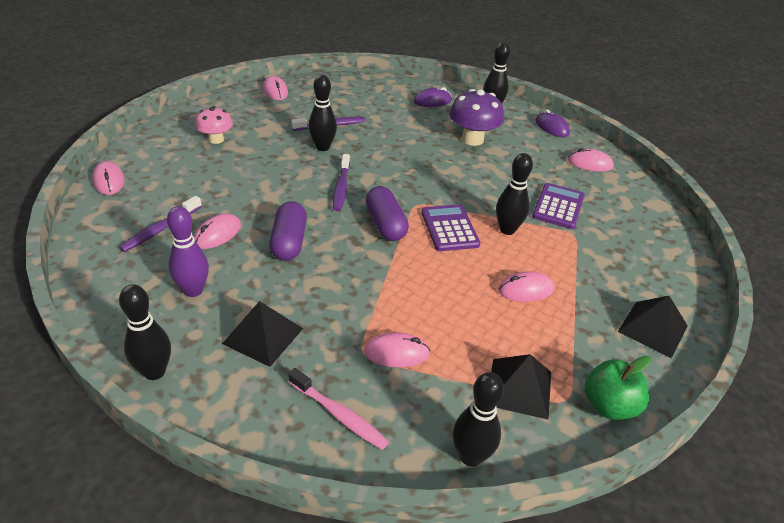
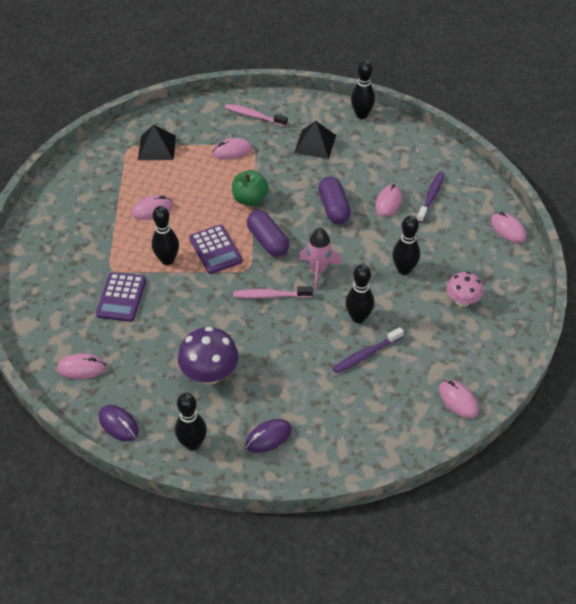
camera: 170 degrees right, 10 degrees up
purple bowling pin [167,206,209,297] -> none
purple toothbrush [333,154,350,211] -> pink rocket [299,228,342,290]
black bowling pin [453,372,504,467] -> black bowling pin moved to [392,216,420,275]
green apple [585,356,651,420] -> green apple moved to [232,170,268,206]
black pyramid [618,296,688,358] -> none
none -> pink toothbrush [234,287,313,298]

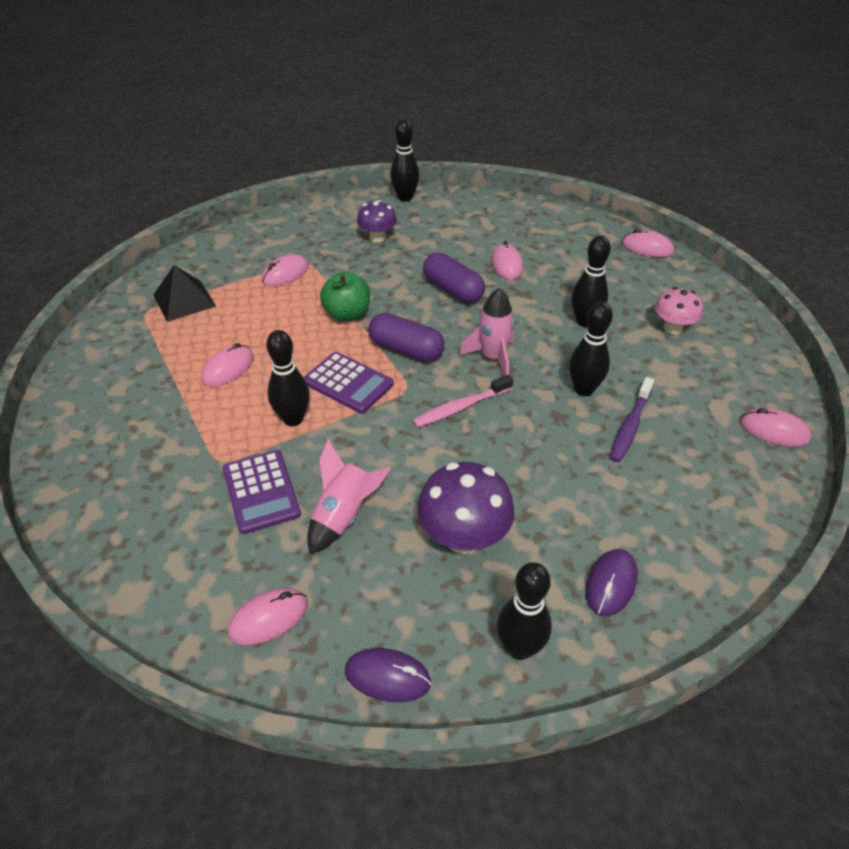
camera: 30 degrees left, 5 degrees down
pink toothbrush [225,104,288,127] -> none
black pyramid [294,121,336,159] -> purple mushroom [357,200,397,242]
purple toothbrush [417,172,445,223] -> none
none -> pink rocket [307,439,391,554]

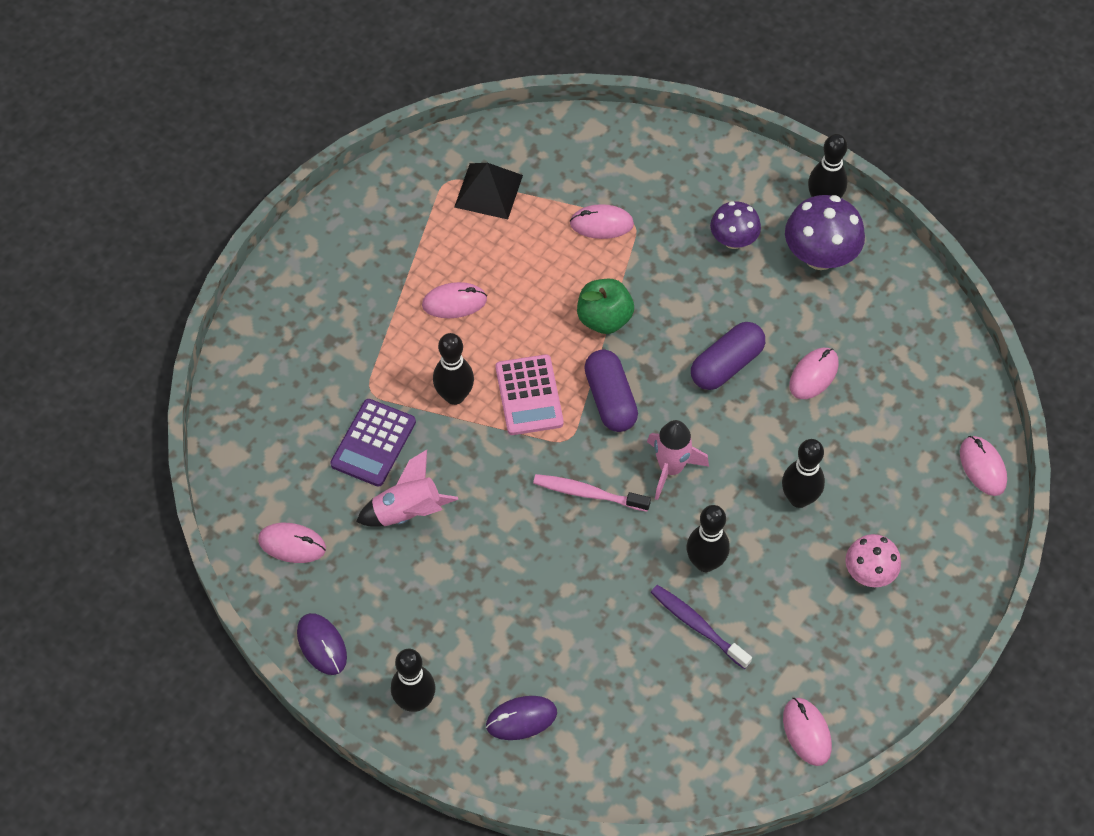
camera: 45 degrees right, 15 degrees up
purple calculator [304,352,394,414] -> pink calculator [496,354,564,435]
purple mushroom [417,462,515,554] -> purple mushroom moved to [785,195,865,270]
purple capsule [423,252,485,303] -> purple capsule turned 45 degrees clockwise [691,322,765,390]
purple toothbrush [610,377,654,462] -> purple toothbrush turned 60 degrees clockwise [651,585,752,669]

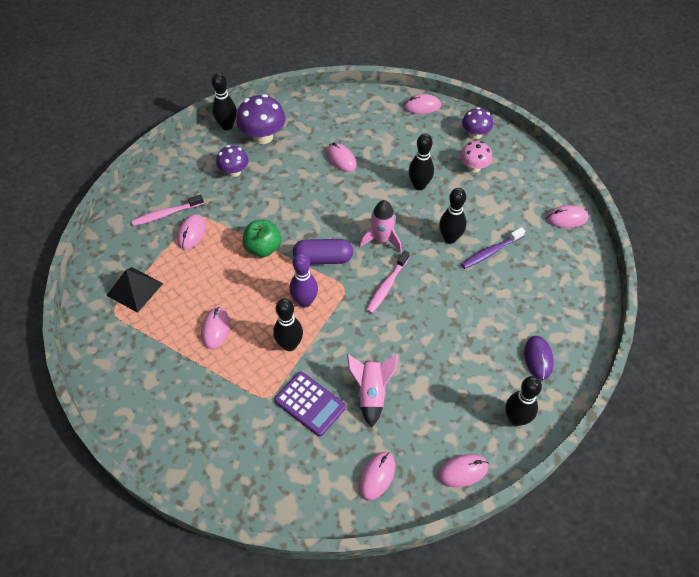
camera: 75 degrees left, 5 degrees down
purple mouse [297,613,347,675] -> pink mouse [438,454,488,487]
pink calculator [496,354,564,435] -> purple bowling pin [290,253,318,308]
purple capsule [691,322,765,390] -> none
none -> pink toothbrush [132,194,204,226]
none -> purple mushroom [462,107,493,139]

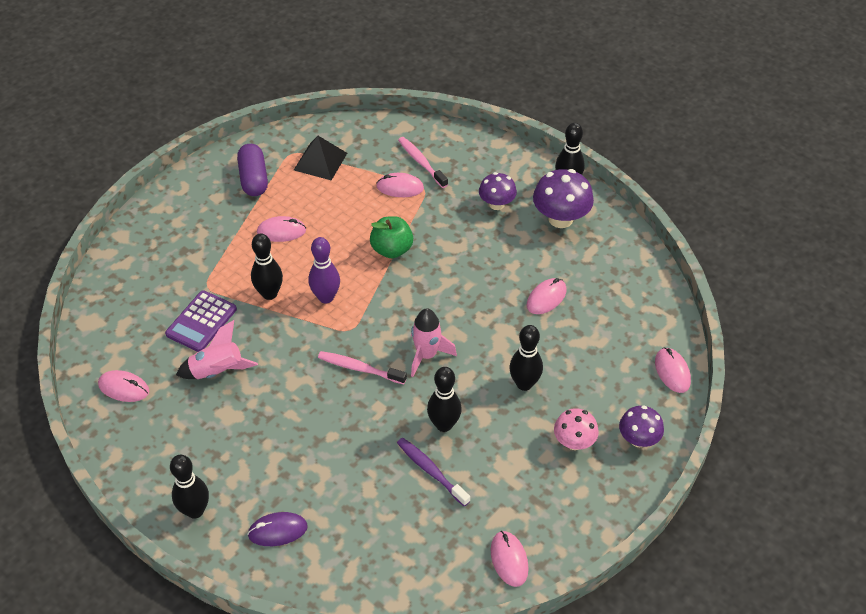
camera: 80 degrees right, 5 degrees down
purple capsule [293,239,353,264] -> purple capsule moved to [237,144,268,196]
pink mouse [438,454,488,487] -> none

